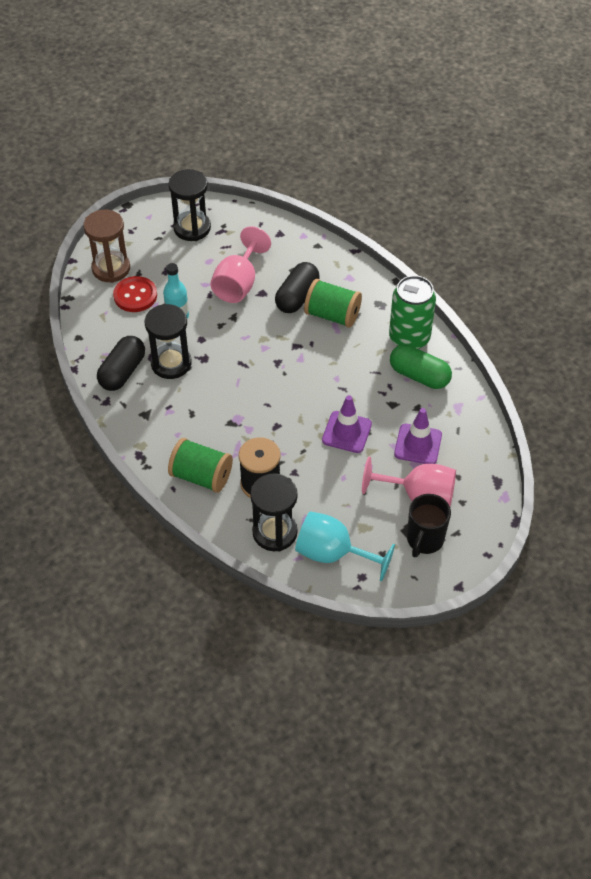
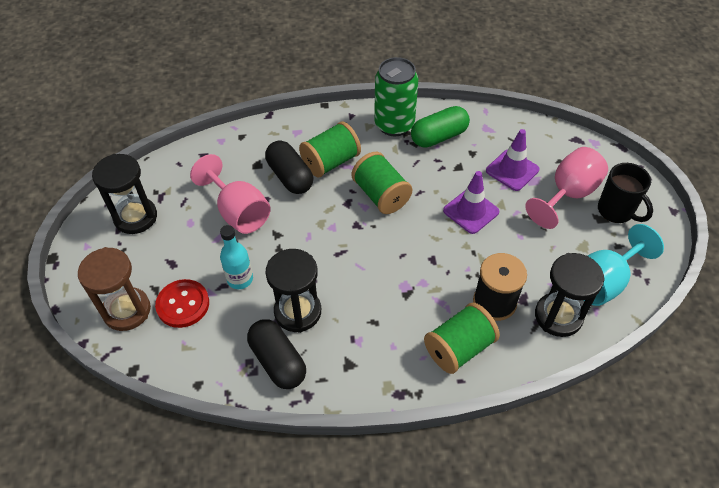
camera: 60 degrees left, 0 degrees up
none -> green spool [352,152,413,214]

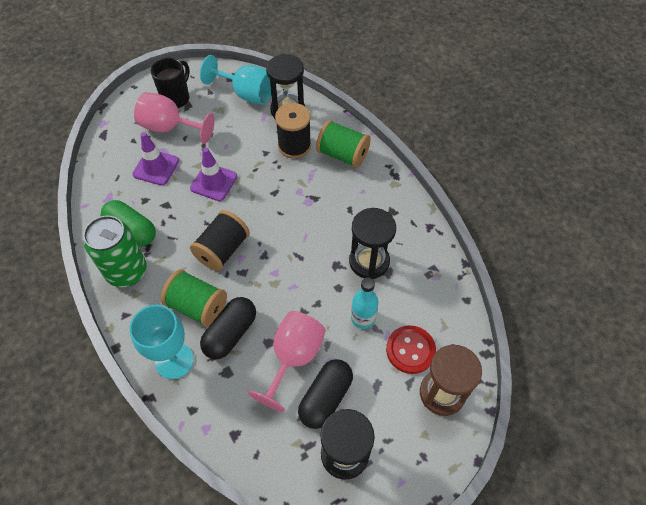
camera: 115 degrees left, 5 degrees up
black capsule [247,319,306,389] -> black capsule moved to [298,359,353,429]
green spool [352,152,413,214] -> black spool [190,210,250,271]
none -> turquoise goblet [129,305,194,379]

